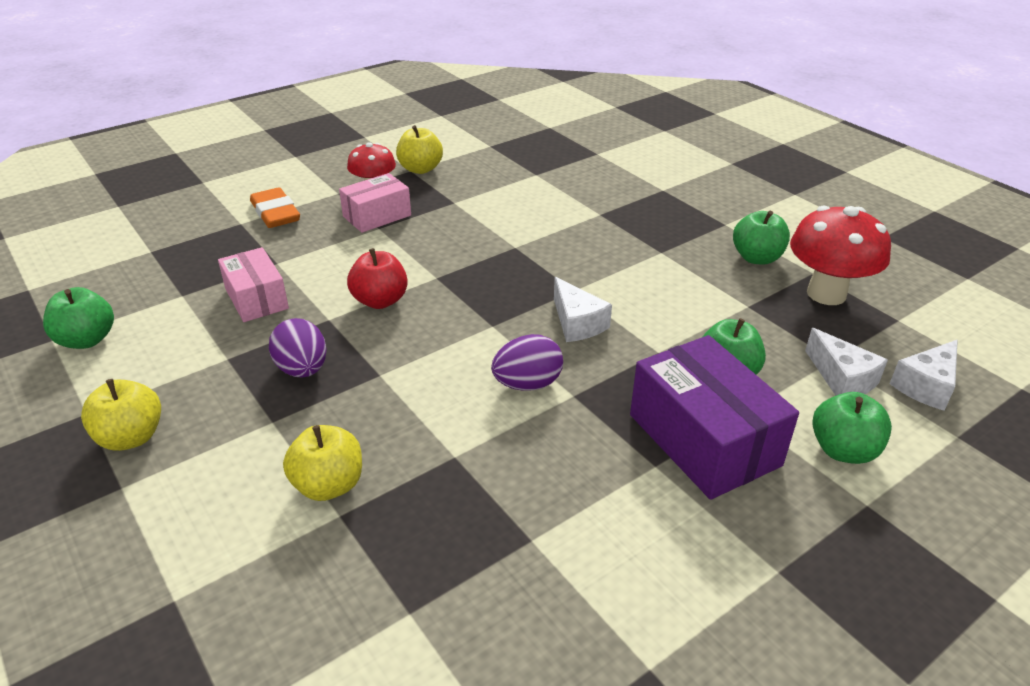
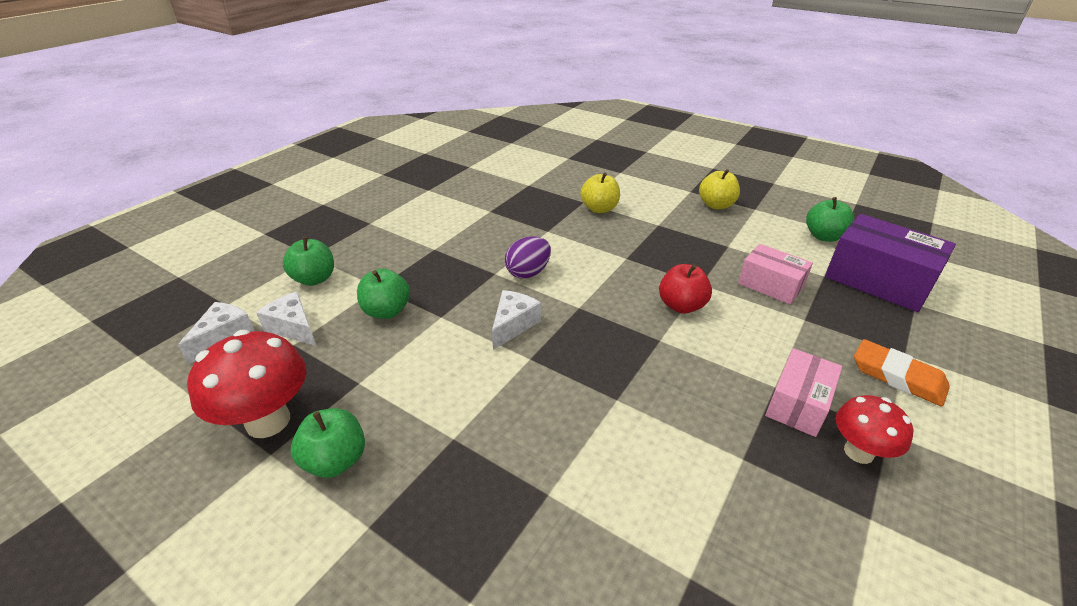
camera: 160 degrees right, 0 degrees up
purple egg [269,318,327,377] -> none
yellow apple [396,125,443,174] -> none
white cheese [554,277,612,342] -> white cheese turned 75 degrees clockwise [492,290,541,350]
purple box [630,335,799,500] -> purple box moved to [825,214,956,312]

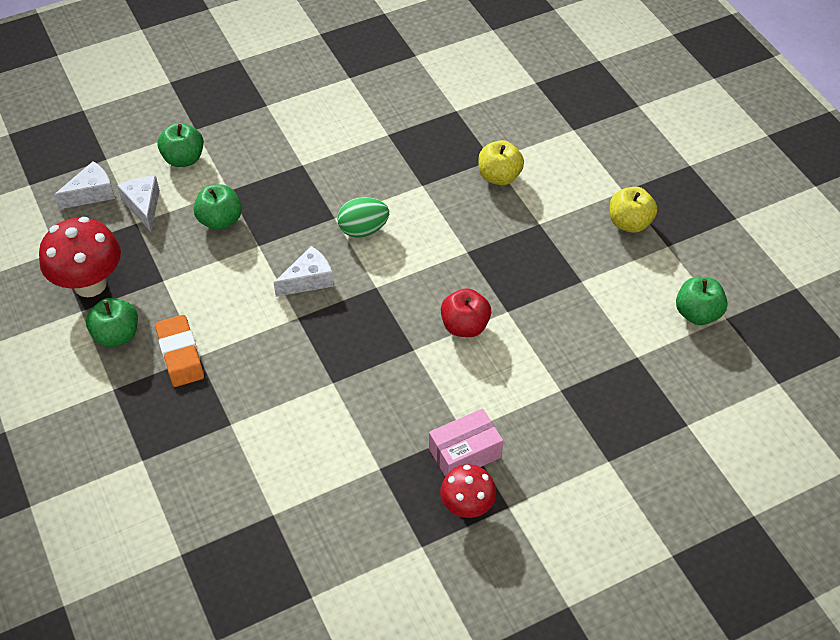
camera: 30 degrees right, 15 degrees up
purple egg [505,236,551,279] -> green egg [337,197,389,238]
pink box [738,244,813,305] -> none
purple box [825,214,956,312] -> none
orange eraser [854,339,950,407] -> orange eraser moved to [155,315,204,387]

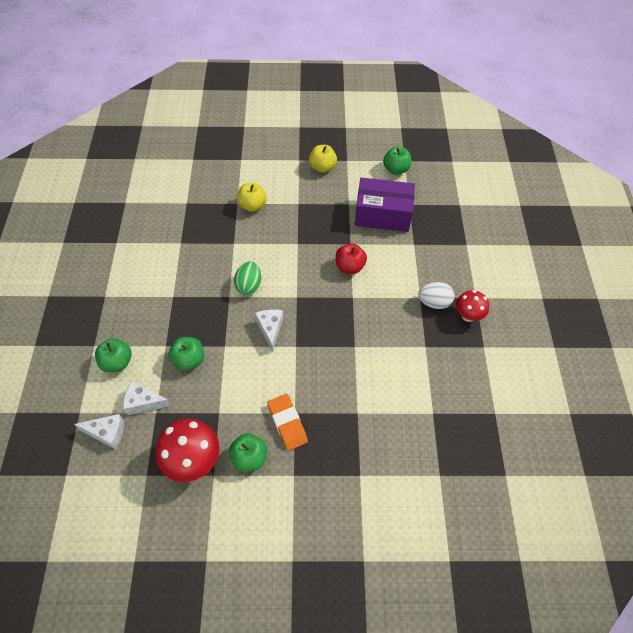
camera: 65 degrees left, 5 degrees up
white cheese [54,161,115,209] -> white cheese turned 105 degrees clockwise [74,414,124,450]
orange eraser [155,315,204,387] -> orange eraser turned 60 degrees clockwise [267,394,308,451]
pink box [429,408,503,477] -> white egg [418,282,455,309]
none -> purple box [355,178,415,232]

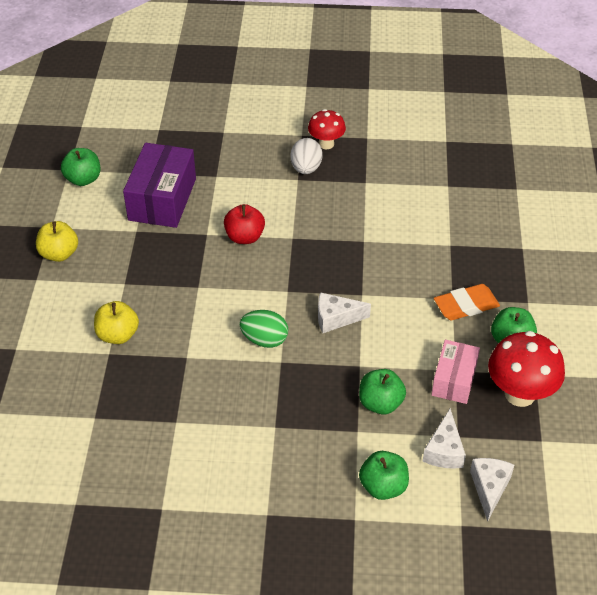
camera: 85 degrees left, 10 degrees down
none -> pink box [431,340,480,404]

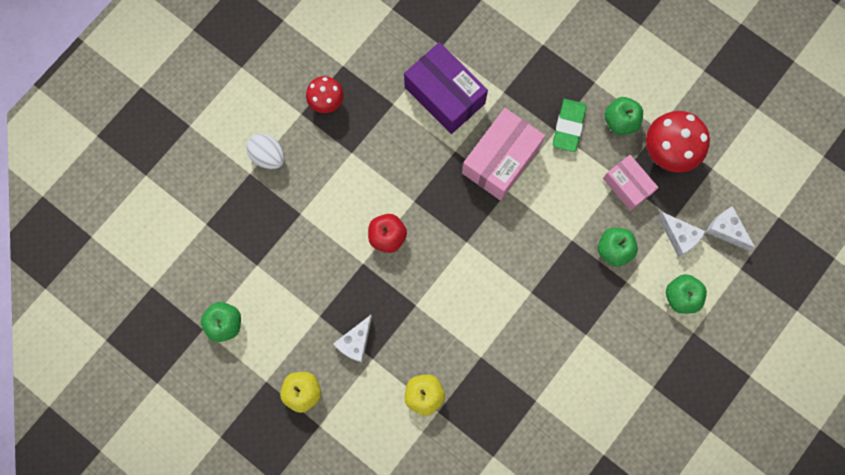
camera: 55 degrees left, 30 degrees up
purple box [123,143,196,228] -> purple box moved to [404,42,488,134]
green egg [240,310,288,348] -> none
white egg [290,138,323,174] -> white egg moved to [247,133,285,169]
white cheese [318,292,371,333] -> white cheese moved to [333,315,372,363]
orange eraser [434,284,500,320] -> green eraser [553,99,586,152]
none -> pink box [462,108,545,201]

